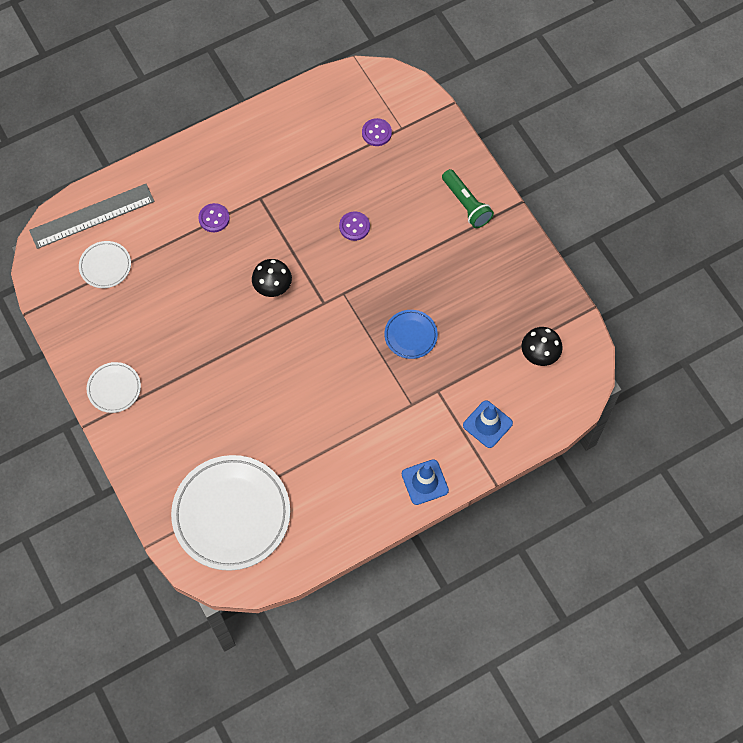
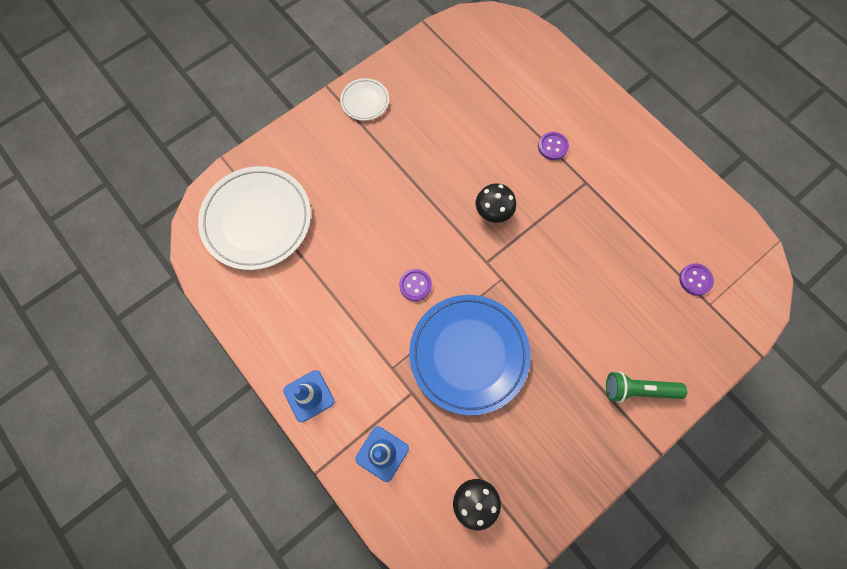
camera: 80 degrees right, 5 degrees up
grey ruler [29,184,154,249] -> none
white plate [79,241,131,288] -> none
purple button [339,211,370,241] -> purple button moved to [399,269,432,301]
blue plate [384,310,438,359] -> blue plate [409,295,531,415], size x2.12
green flashlight [442,169,494,228] -> green flashlight turned 45 degrees clockwise [606,372,687,403]

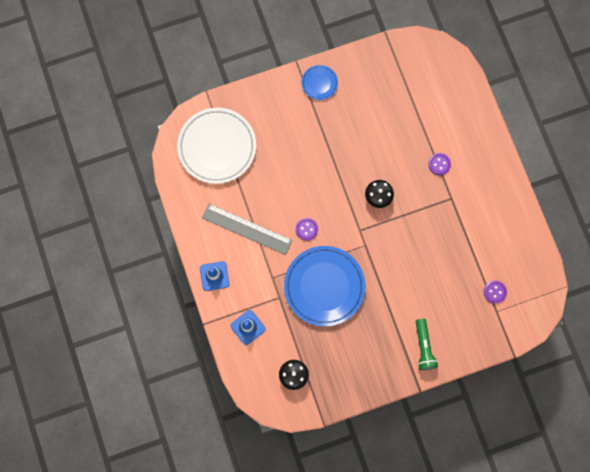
camera: 20 degrees right, 5 degrees up
white plate [340,78,389,121] -> blue plate [301,65,338,100]
green flashlight [606,372,687,403] -> green flashlight turned 120 degrees counterclockwise [416,319,438,370]
none -> grey ruler [202,204,293,255]

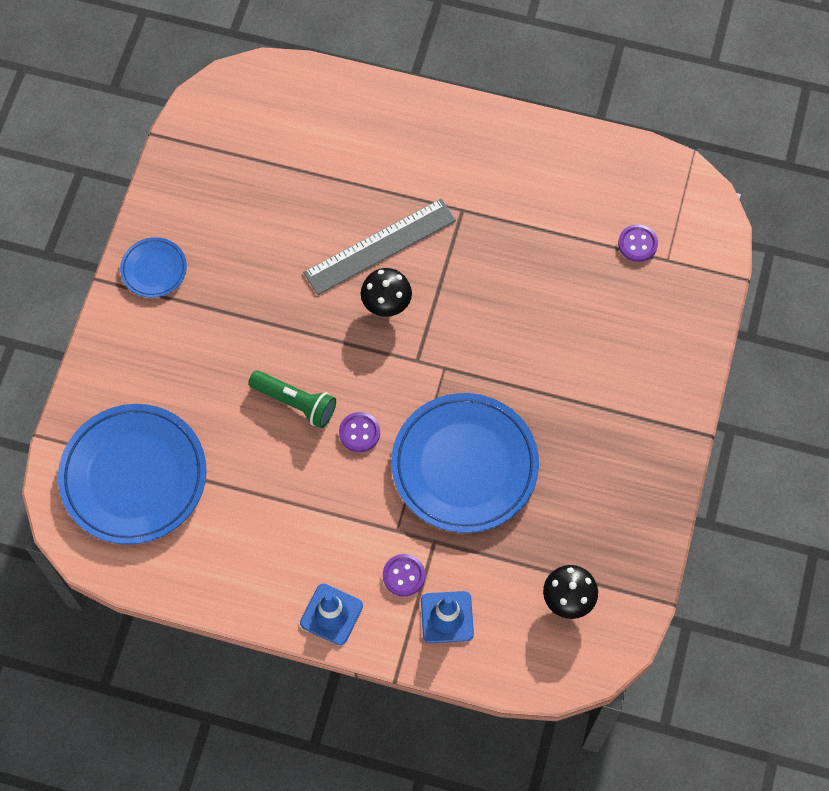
camera: 55 degrees left, 10 degrees down
white plate [177,108,256,184] -> blue plate [58,404,207,545]
grey ruler [202,204,293,255] -> grey ruler moved to [303,199,456,295]
green flashlight [416,319,438,370] -> green flashlight moved to [248,370,336,428]
purple button [428,153,451,175] -> purple button moved to [383,554,425,597]

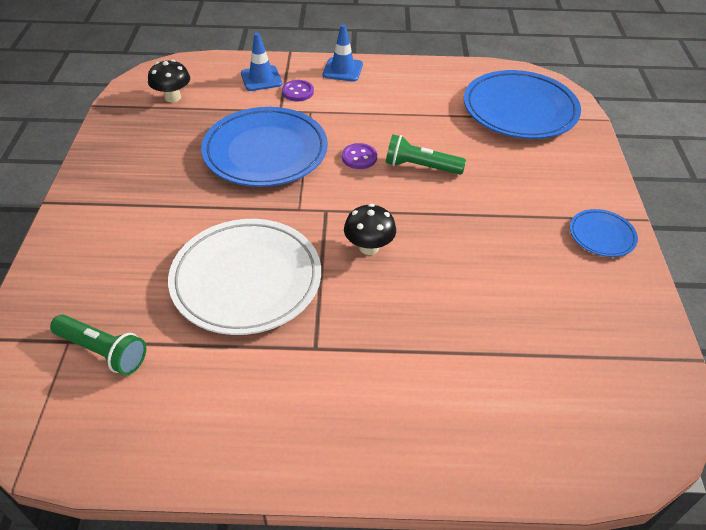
camera: 165 degrees right, 20 degrees down
grey ruler [303,199,456,295] -> none
purple button [618,224,658,262] -> green flashlight [50,315,146,375]
none -> white plate [168,219,321,335]

